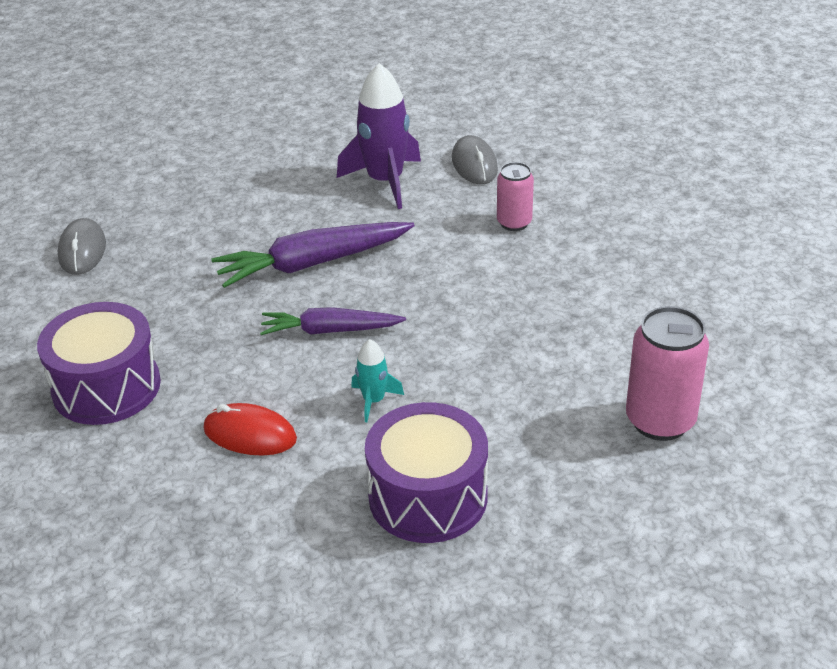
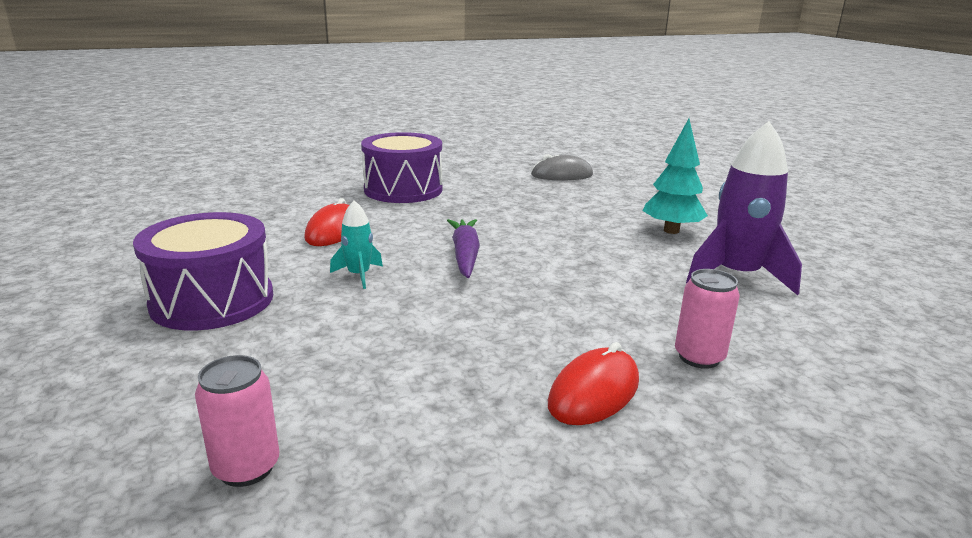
camera: 85 degrees right, 15 degrees down
purple carrot [211,222,415,288] -> none
grey mouse [452,135,498,184] -> none
pink can [626,306,709,441] -> pink can [195,355,279,487], size x0.61
none -> red mouse [548,342,639,425]
none -> turquoise tree [643,119,708,234]

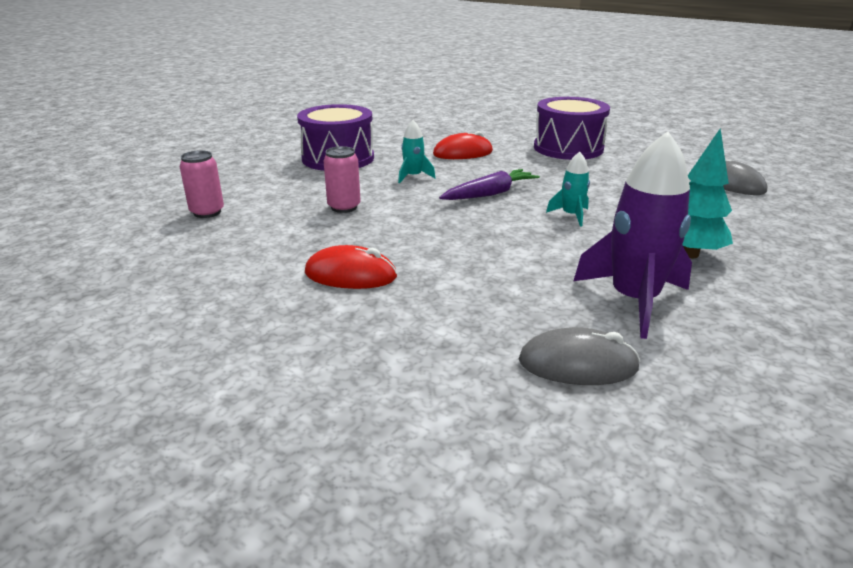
camera: 60 degrees right, 5 degrees up
pink can [675,269,740,369] -> pink can moved to [324,146,361,213]
none -> grey mouse [519,327,640,385]
none -> turquoise rocket [546,152,590,227]

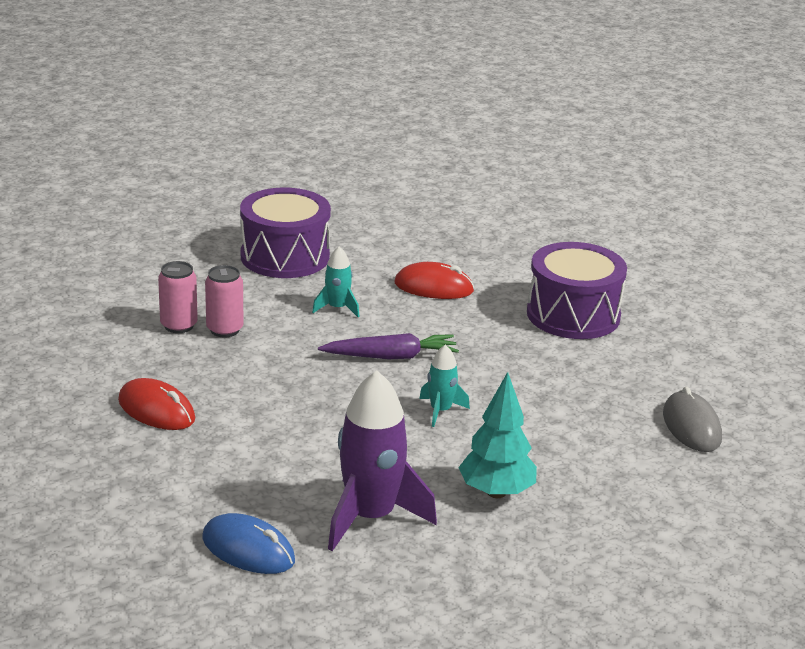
camera: 25 degrees right, 0 degrees up
pink can [180,150,224,218] -> pink can moved to [158,261,198,333]
grey mouse [519,327,640,385] -> blue mouse [202,513,295,574]

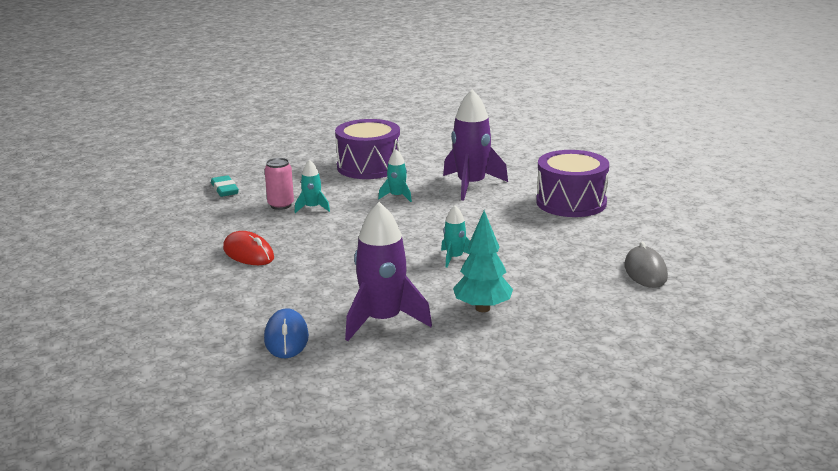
camera: 10 degrees right, 5 degrees down
blue mouse [202,513,295,574] -> blue mouse turned 45 degrees clockwise [264,308,309,358]
pink can [205,265,243,337] -> turquoise rocket [295,159,330,213]
purple carrot [318,333,459,359] -> none
red mouse [395,262,474,299] -> purple rocket [443,89,508,200]
none -> turquoise eraser [211,175,239,197]

